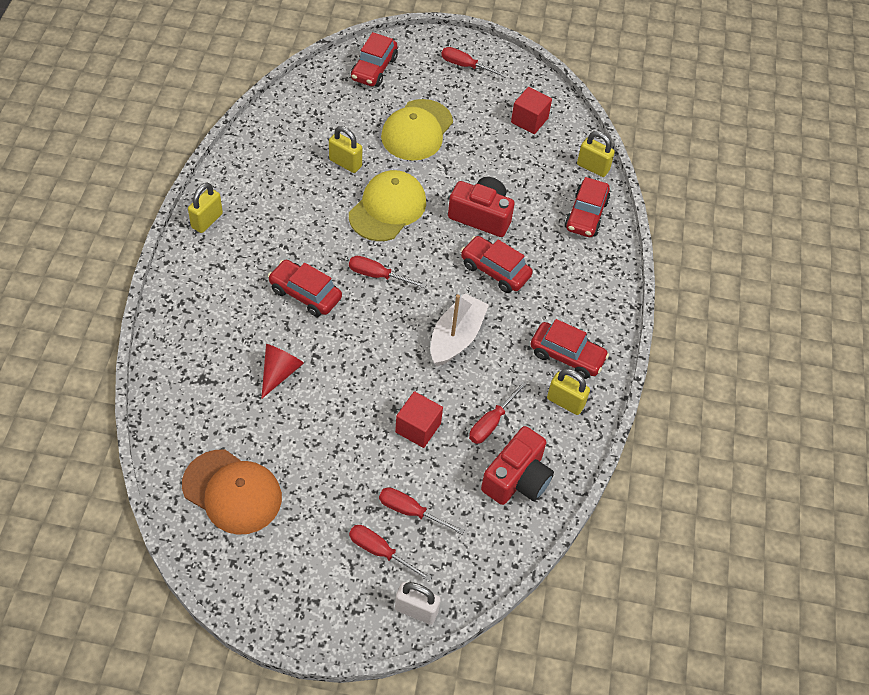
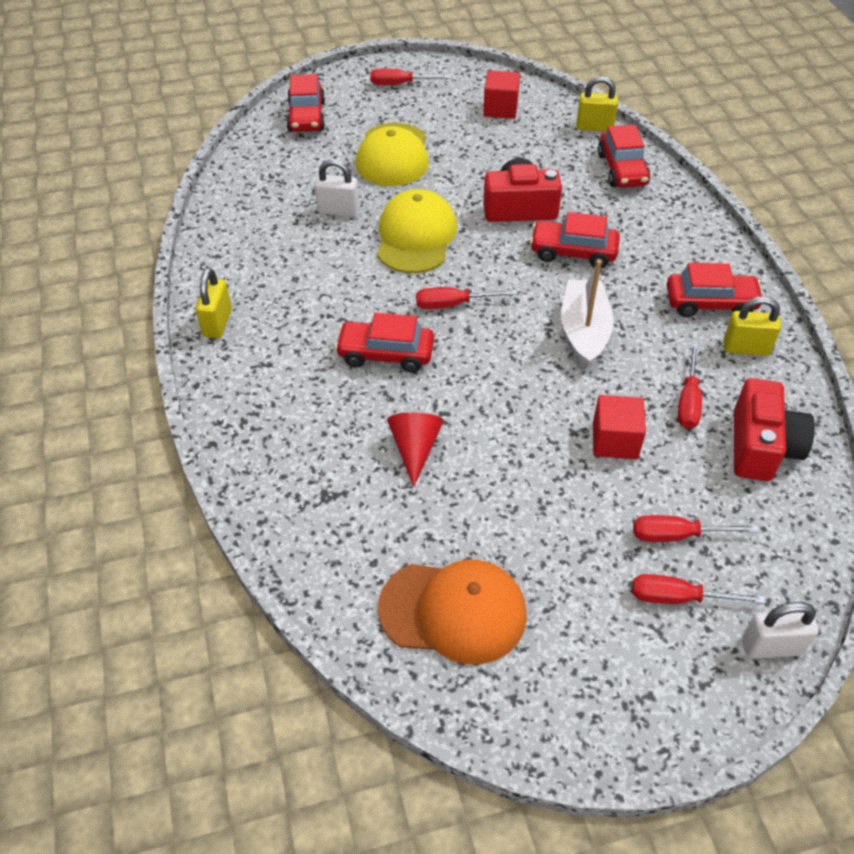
camera: 20 degrees left, 5 degrees down
yellow padlock [329,126,362,173] -> white padlock [314,159,359,217]

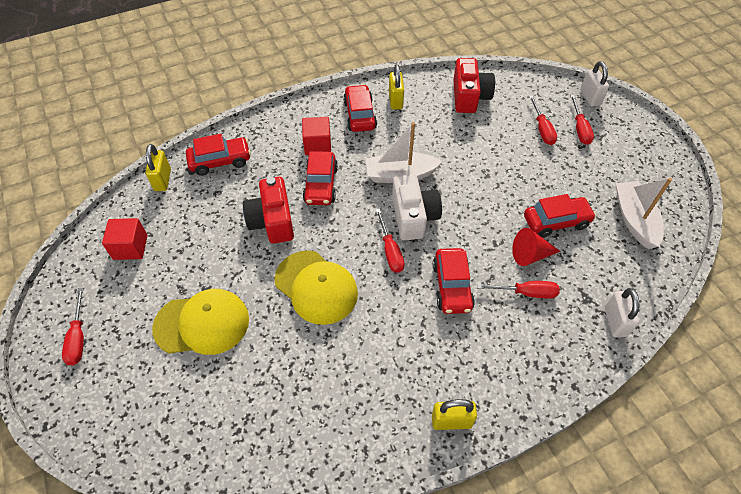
camera: 100 degrees left, 5 degrees up
red car [286,74,325,132] -> red car moved to [524,194,596,238]
white padlock [314,159,359,217] -> white padlock moved to [605,288,639,337]
yellow cap [377,189,457,273] -> yellow cap turned 135 degrees counterclockwise [274,251,358,325]
orange cap [378,560,527,664] -> white boat [616,178,672,249]
red cube [593,395,646,459] -> red cube moved to [302,117,331,155]
red screwdriver [678,343,702,429] -> red screwdriver moved to [477,281,560,298]
red camera [734,378,815,481] -> red camera turned 90 degrees clockwise [453,58,495,113]
none -> white camera [392,174,442,240]

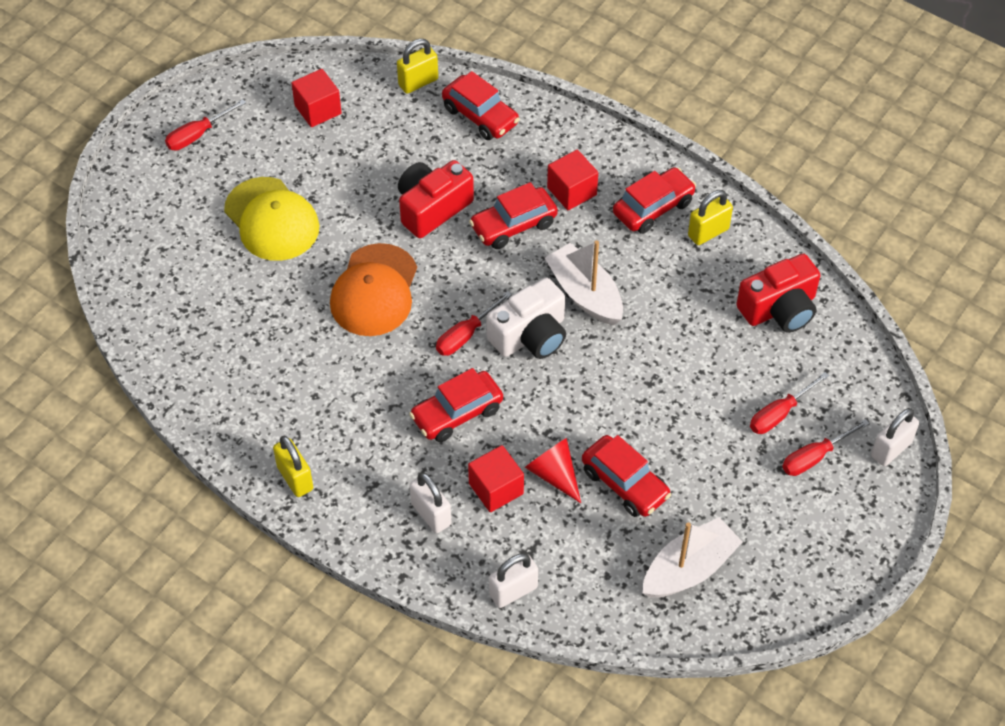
camera: 60 degrees right, 0 degrees up
yellow cap [274,251,358,325] -> orange cap [330,243,417,336]
red screwdriver [477,281,560,298] -> red cube [468,445,524,512]
none -> white padlock [410,472,451,533]

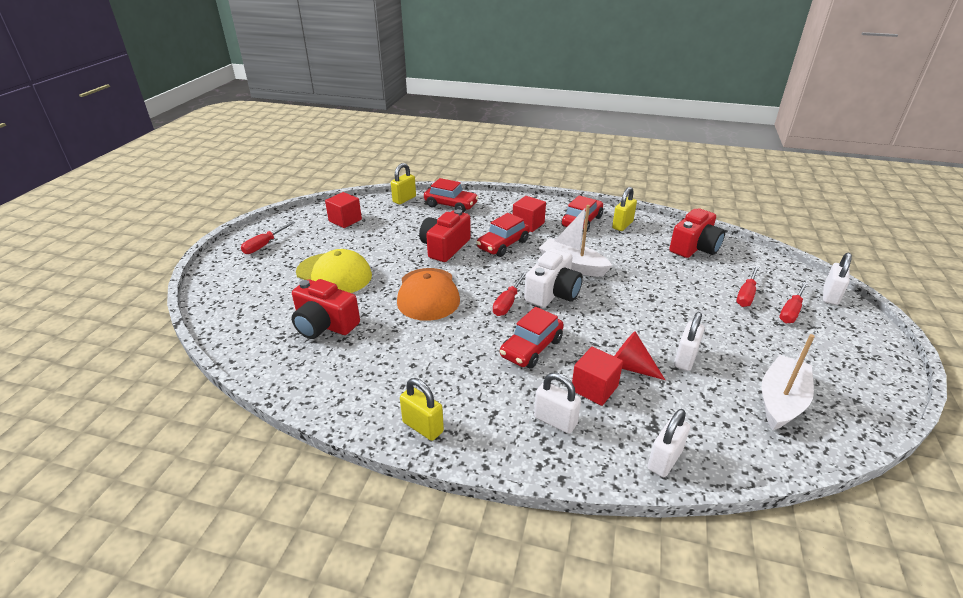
camera: 20 degrees left, 20 degrees down
red car [582,435,671,517] -> white padlock [674,312,705,371]
none -> red camera [292,279,360,339]

